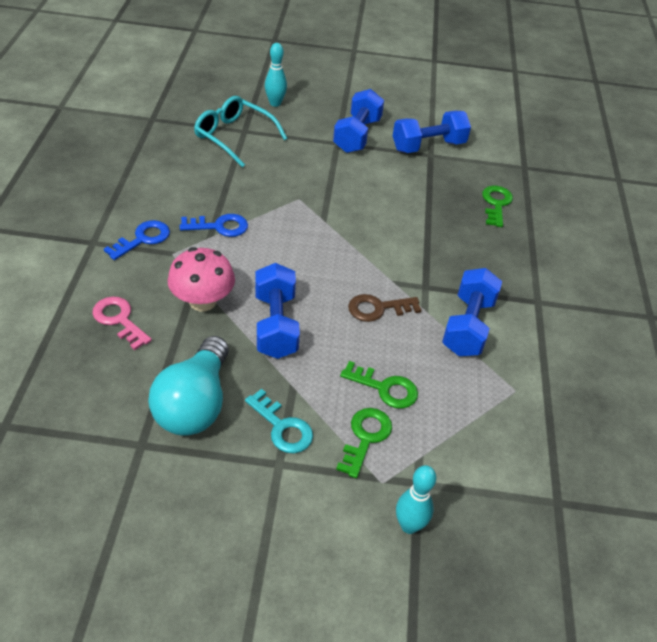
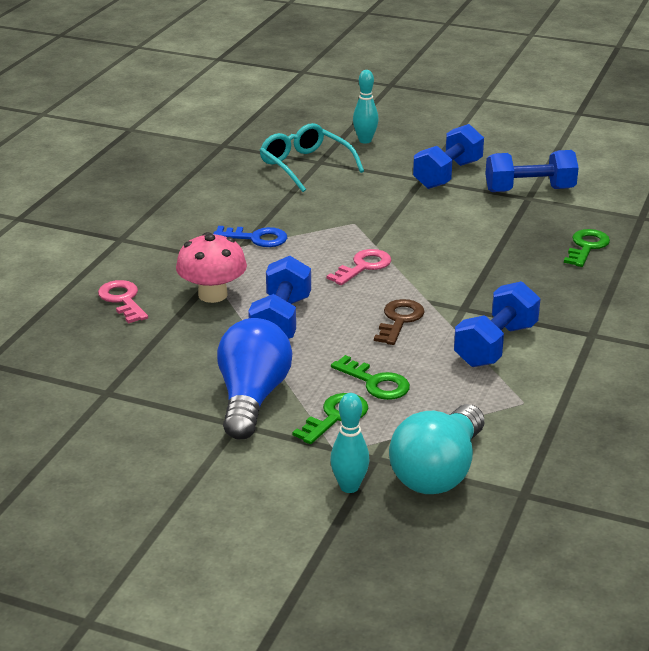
camera: 20 degrees right, 15 degrees down
blue key [104,220,170,260] -> none
turquoise light bulb [148,336,229,436] -> turquoise light bulb moved to [389,404,484,494]
turquoise key [245,389,313,453] -> blue light bulb [217,318,293,439]
brown key [348,294,421,322] -> brown key turned 105 degrees clockwise [374,299,425,345]
none -> pink key [327,249,391,285]

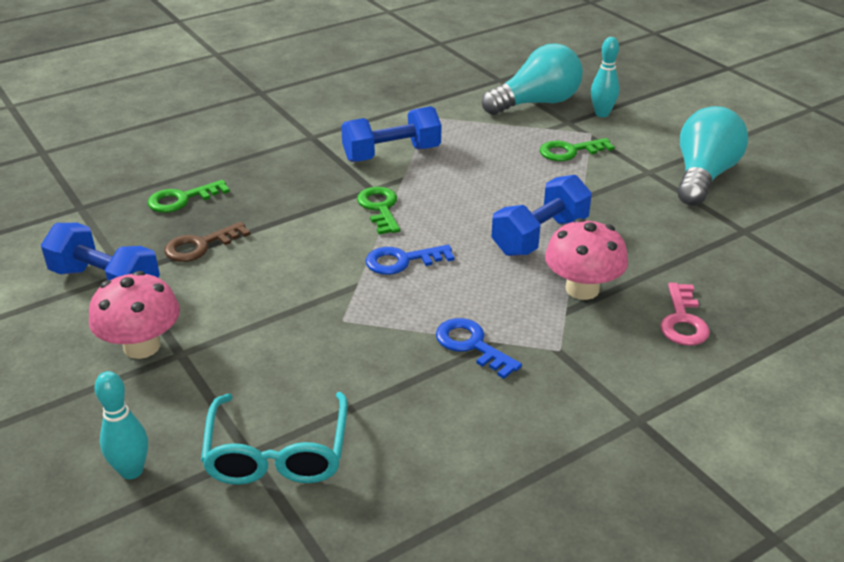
camera: 145 degrees left, 5 degrees up
blue light bulb [217,318,293,439] -> none
pink key [327,249,391,285] -> blue key [365,245,454,275]
green key [331,355,410,400] -> green key moved to [357,187,400,235]
brown key [374,299,425,345] -> brown key moved to [164,222,251,262]
blue dumbbell [413,124,484,189] -> pink mushroom [89,271,180,359]
none -> turquoise light bulb [677,106,748,206]

